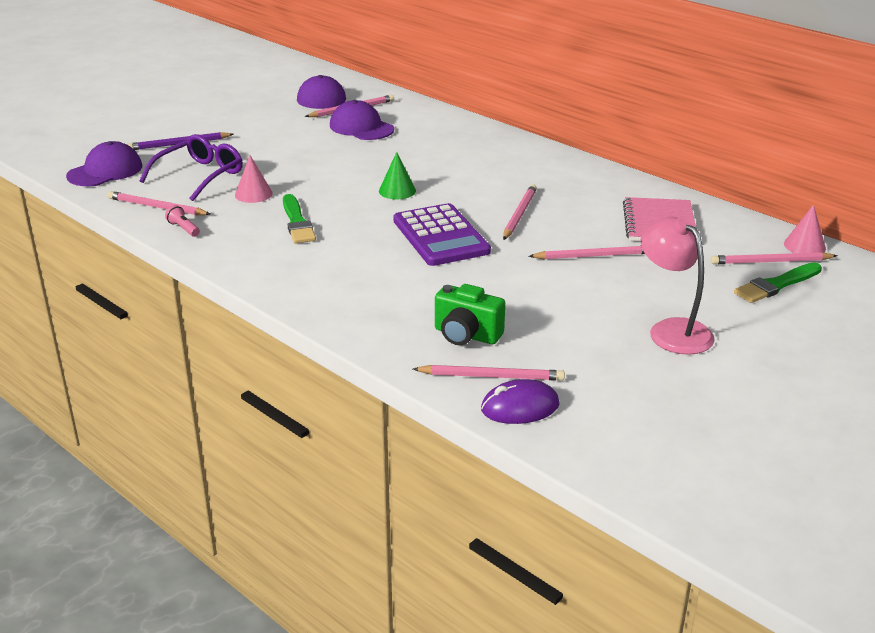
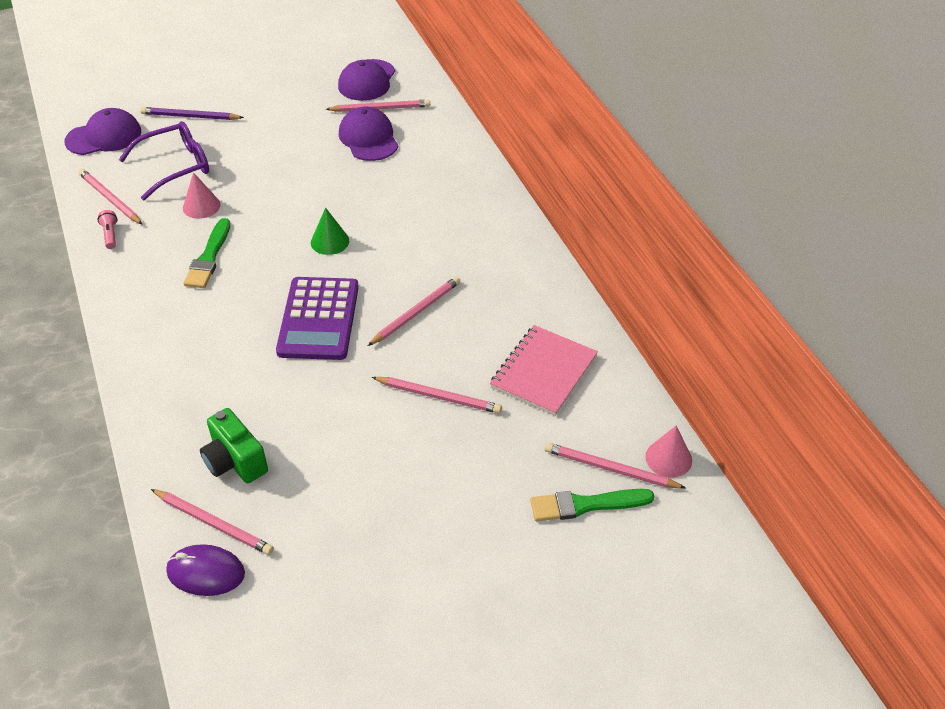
camera: 25 degrees right, 15 degrees up
pink lamp [641,216,715,355] -> none

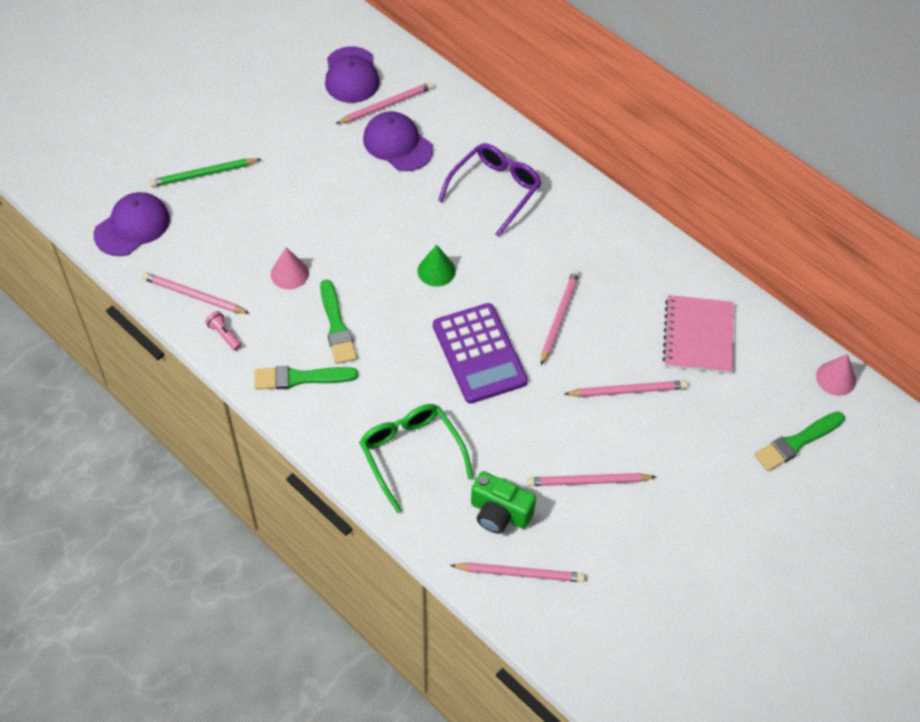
camera: 25 degrees left, 10 degrees up
purple glasses [119,121,209,200] -> purple glasses moved to [438,143,542,237]
purple pencil [140,107,244,120] -> green pencil [149,158,261,187]
purple mouse [166,544,245,596] -> none
pink pencil [545,443,686,489] -> pink pencil moved to [527,473,656,486]
none -> green brush [254,366,358,390]
none -> green glasses [359,404,474,513]

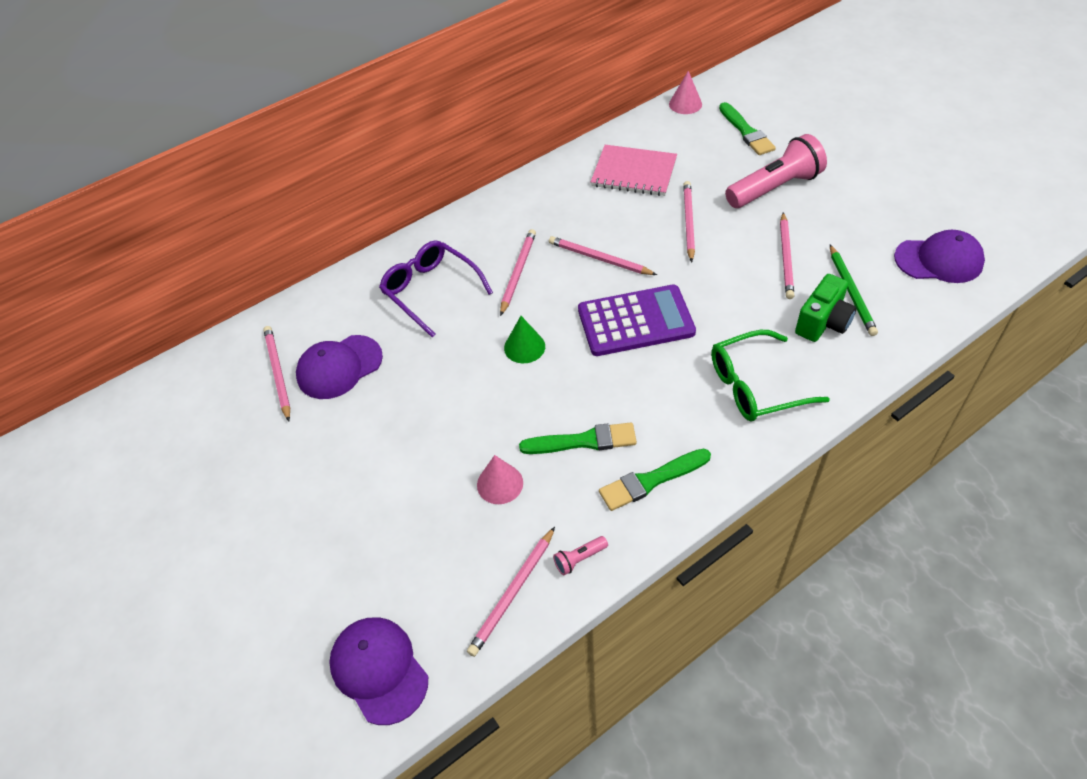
camera: 75 degrees left, 5 degrees down
green pencil [149,158,261,187] -> green pencil moved to [830,245,878,336]
green brush [254,366,358,390] -> green brush turned 60 degrees clockwise [599,449,711,511]
purple cap [325,46,380,103] -> purple cap moved to [894,230,985,283]
pink pencil [450,562,585,582] -> pink pencil moved to [500,229,536,316]
none -> pink flashlight [725,134,827,208]

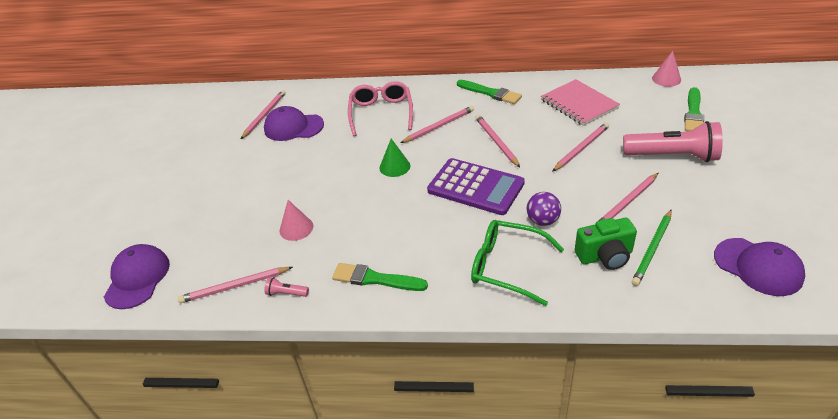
camera: 40 degrees right, 10 degrees down
purple glasses [379,240,493,338] -> pink glasses [348,81,413,136]
green brush [519,423,637,454] -> green brush moved to [457,80,522,104]
none -> purple ball [527,192,561,226]

